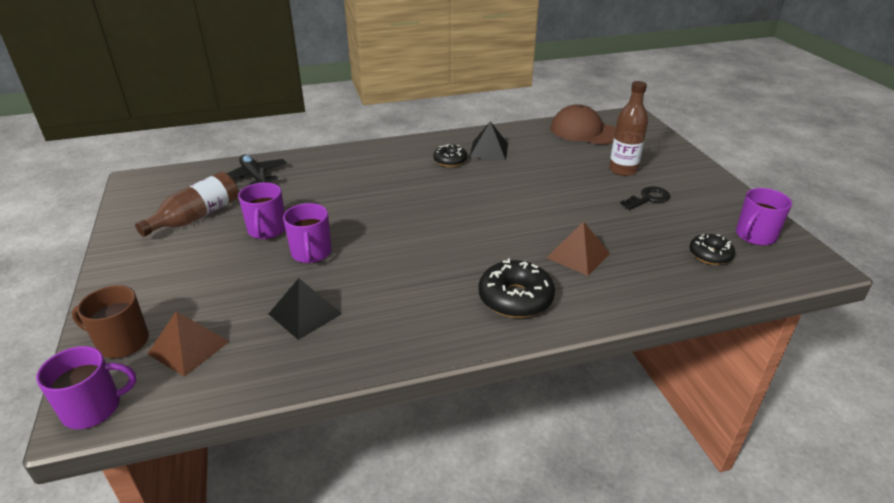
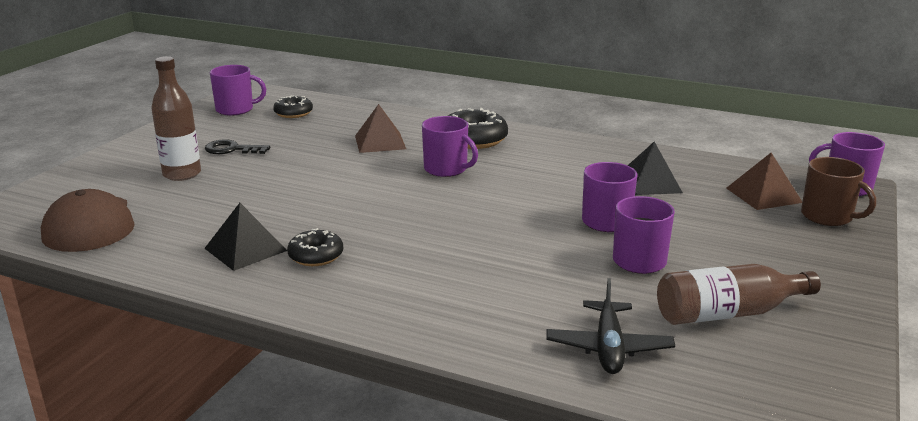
camera: 140 degrees left, 10 degrees down
none -> purple mug [422,116,478,177]

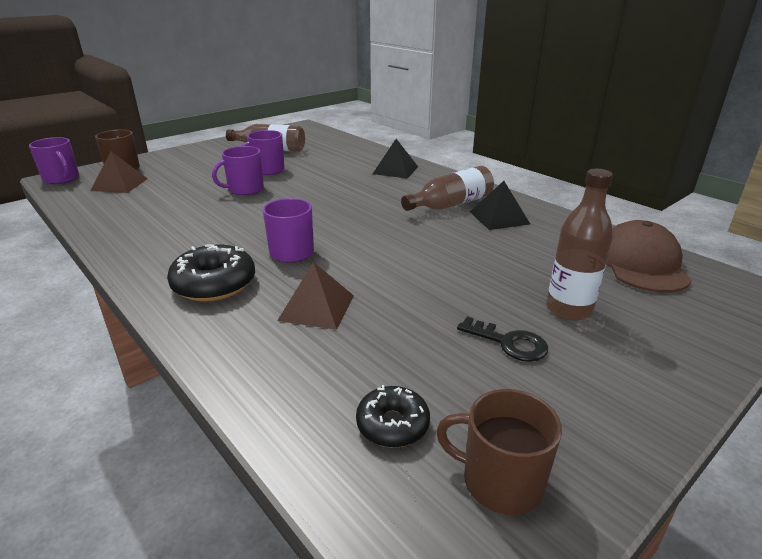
camera: 155 degrees left, 5 degrees up
purple mug [210,65,266,116] -> brown mug [436,389,562,515]
black donut [287,228,343,266] -> brown bottle [401,166,494,211]
black plane [546,278,675,374] -> none
black pyramid [627,142,683,195] -> black pyramid moved to [373,139,418,179]

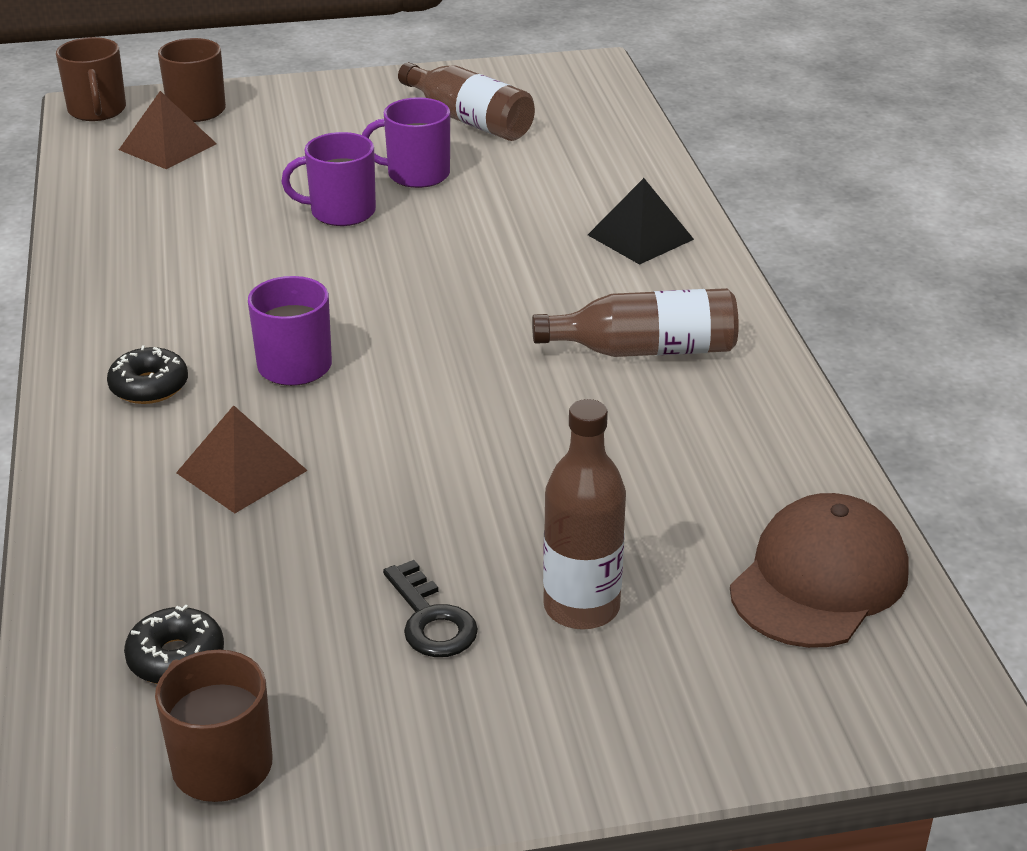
camera: 30 degrees right, 5 degrees up
purple mug [29,137,79,184] -> brown mug [56,37,126,121]
black donut [167,244,255,301] -> black donut [107,345,188,404], size x0.62
black pyramid [470,181,530,230] -> none

